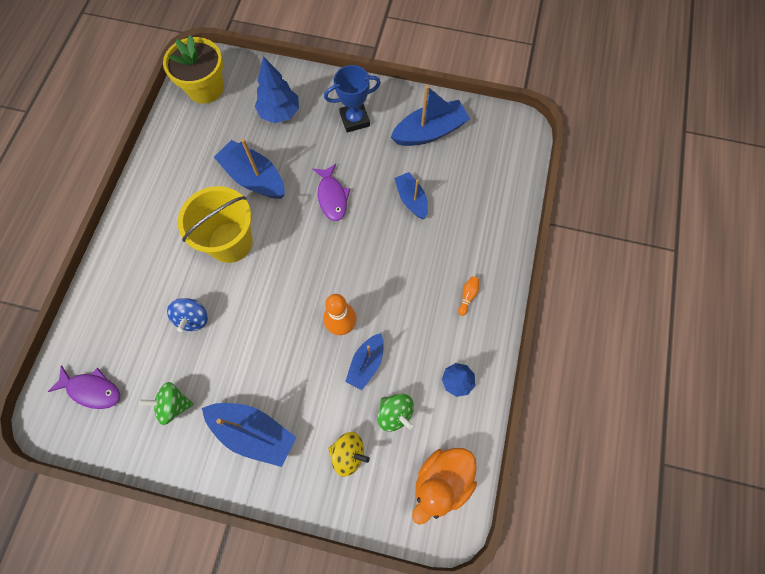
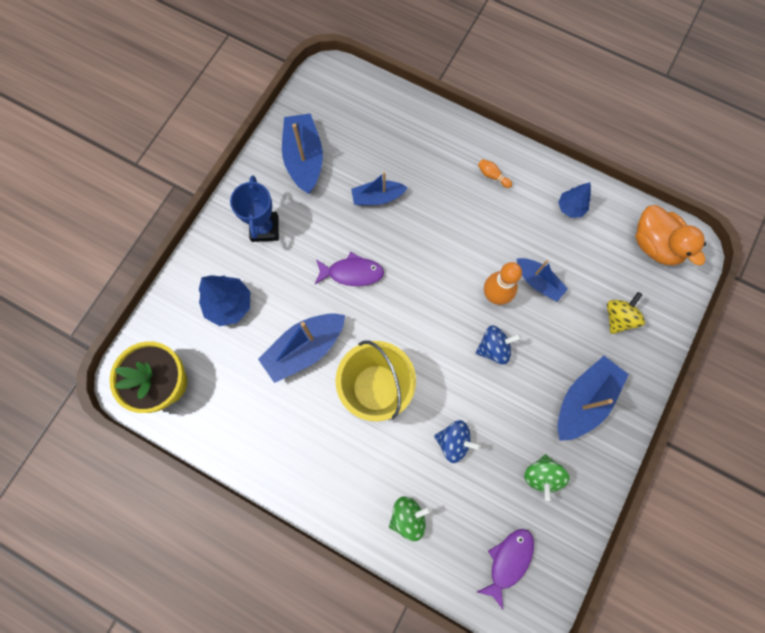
camera: 75 degrees left, 5 degrees up
green spinning top [377,394,414,432] -> green spinning top moved to [389,497,431,541]
none -> blue spinning top [475,325,521,364]

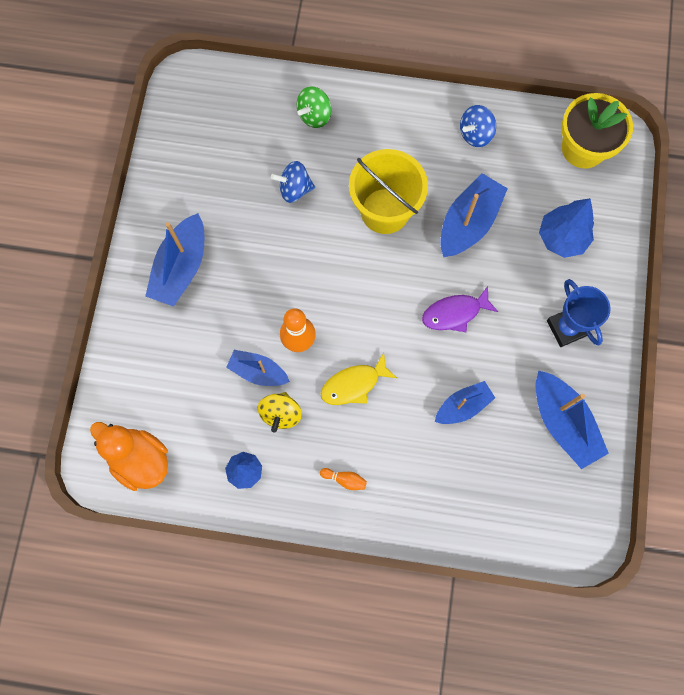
camera: 160 degrees right, 0 degrees up
blue spinning top [475,325,521,364] -> blue spinning top moved to [460,105,496,147]
purple fish [477,529,534,609] -> none
green spinning top [524,454,569,501] -> none
yellow spinning top [607,292,645,334] -> yellow spinning top moved to [258,392,302,432]
none -> yellow fish [321,353,397,405]

